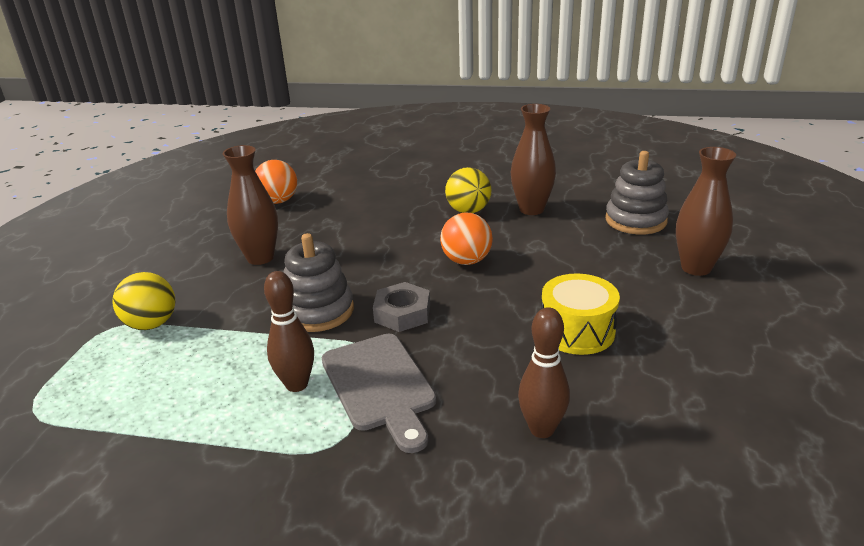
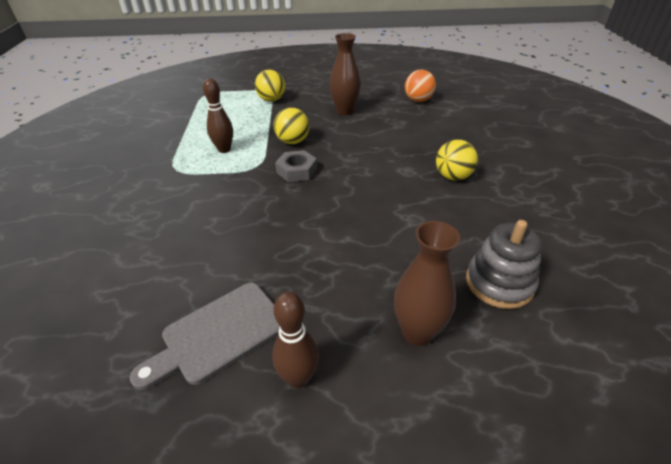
camera: 75 degrees right, 10 degrees up
grey stacking toy [284,233,354,332] -> yellow ball [274,107,309,144]
grey cutting board [322,334,437,453] -> grey cutting board moved to [130,283,280,390]
orange ball [440,213,493,265] -> none
brown vase [511,104,556,215] -> none
brown bowling pin [518,307,570,438] -> brown bowling pin moved to [272,292,319,388]
yellow drum [542,273,620,355] -> none

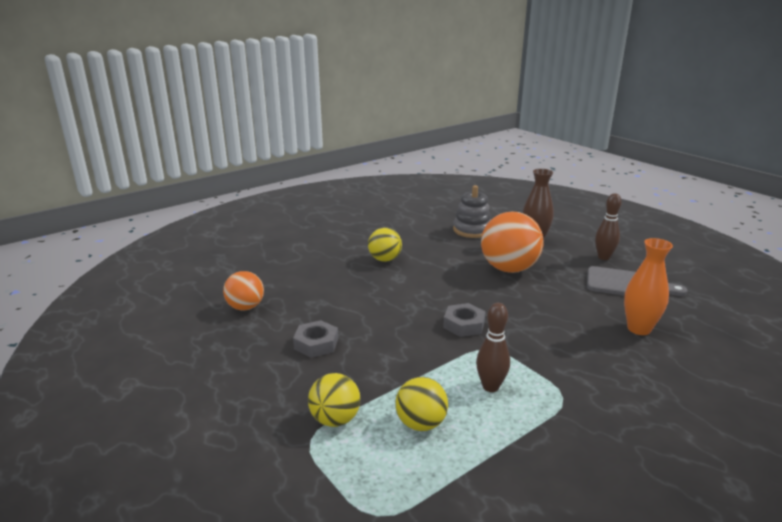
camera: 125 degrees left, 15 degrees down
yellow ball [274,107,309,144] -> yellow ball moved to [395,377,448,431]
brown vase [330,33,361,115] -> grey nut [293,320,338,358]
none -> orange ball [481,212,544,273]
none -> orange vase [624,238,673,335]

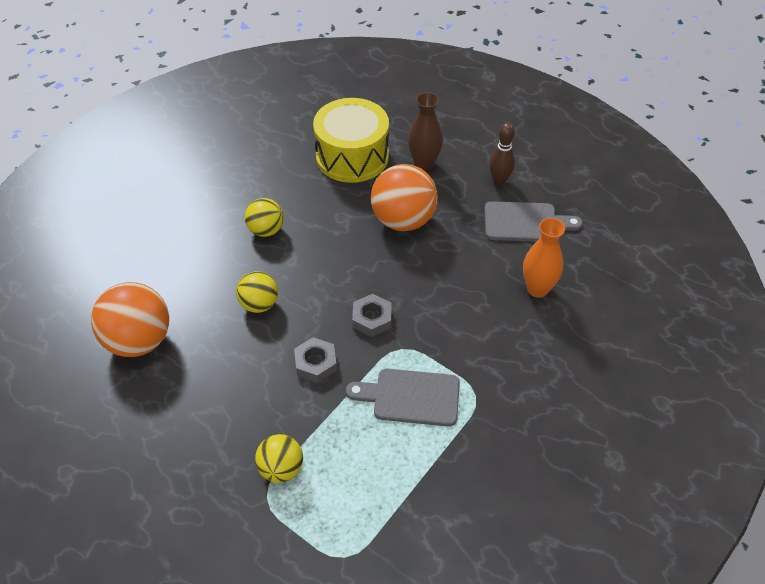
camera: 15 degrees left, 25 degrees up
orange ball [223,271,264,310] -> orange ball [91,282,169,357], size x1.73
grey nut [293,320,338,358] -> grey nut moved to [294,337,337,383]
yellow ball [395,377,448,431] -> yellow ball moved to [236,271,278,313]
grey stacking toy [453,185,491,238] -> yellow drum [313,98,389,183]
brown bowling pin [476,303,510,392] -> grey cutting board [346,369,460,427]

